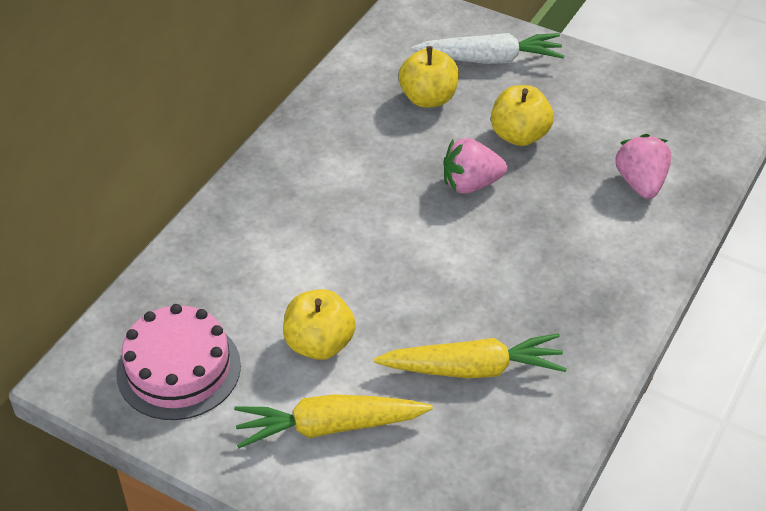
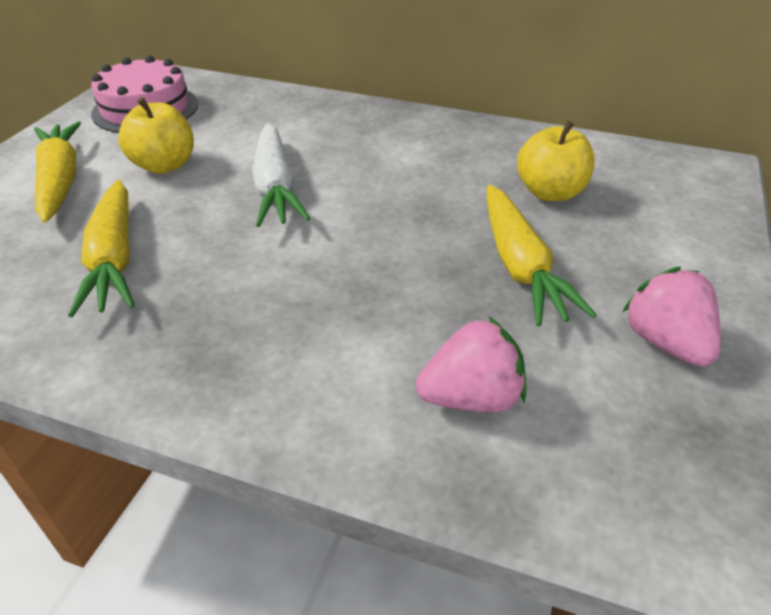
camera: 80 degrees right, 5 degrees down
white carrot [411,33,564,64] -> white carrot moved to [252,123,310,227]
pink strawberry [444,138,507,194] -> pink strawberry moved to [622,267,721,367]
yellow apple [491,85,554,146] -> yellow carrot [487,185,597,326]

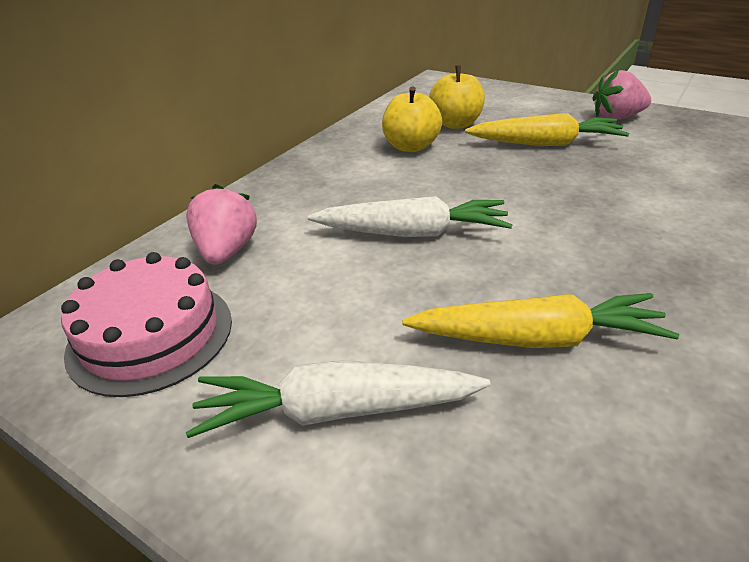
camera: 75 degrees left, 5 degrees down
yellow carrot [34,121,81,223] -> white carrot [186,360,490,438]
yellow apple [118,97,194,174] -> yellow apple moved to [382,87,442,152]
pink strawberry [416,316,526,412] -> pink strawberry moved to [186,184,257,265]

